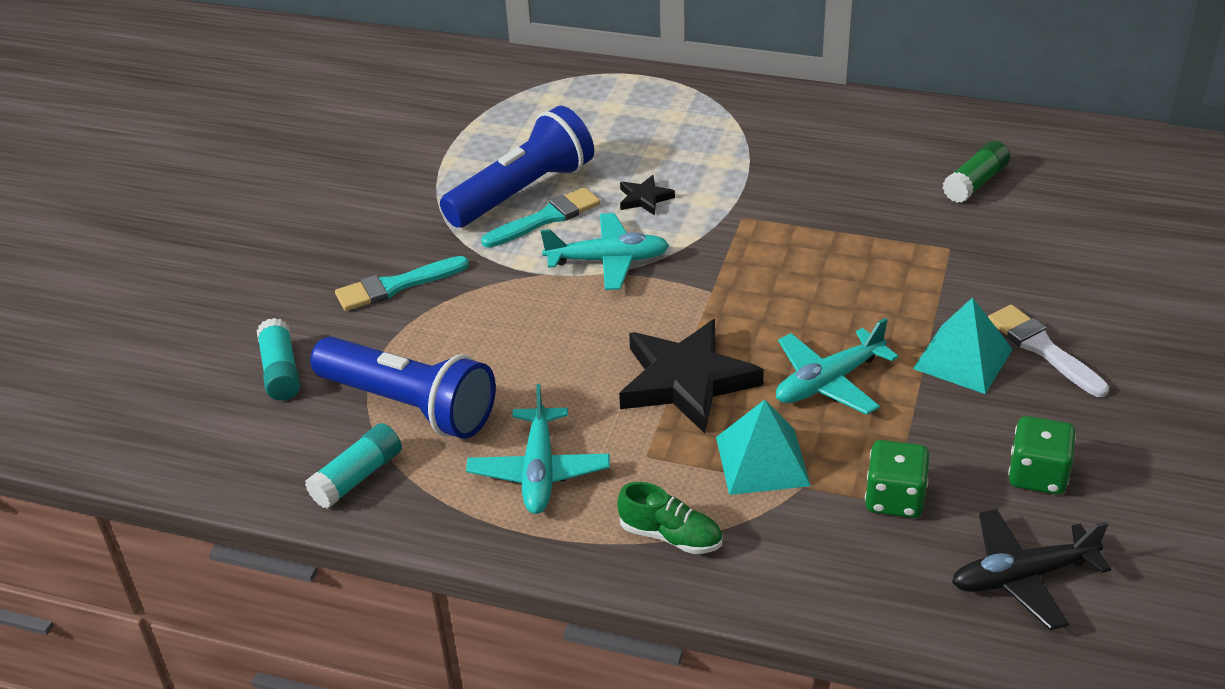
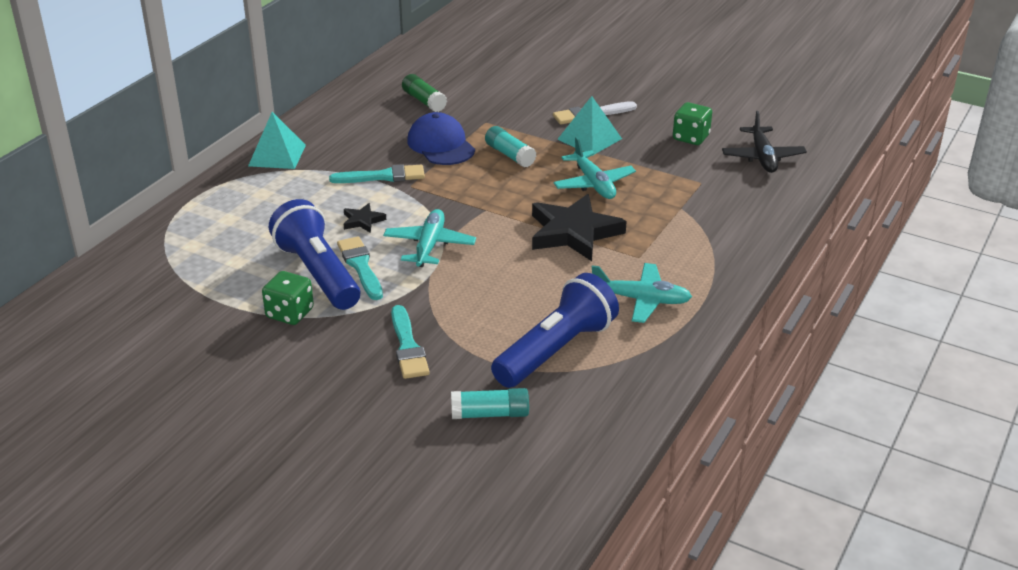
camera: 80 degrees left, 5 degrees down
turquoise glue stick [305,423,402,509] -> turquoise glue stick moved to [485,126,536,168]
green shoe [617,482,722,554] -> none
turquoise pyramid [716,400,811,495] -> turquoise pyramid moved to [248,112,306,169]
green dice [865,440,930,518] -> green dice moved to [262,271,314,325]
none -> turquoise brush [329,164,425,183]
none -> blue cap [407,112,475,165]

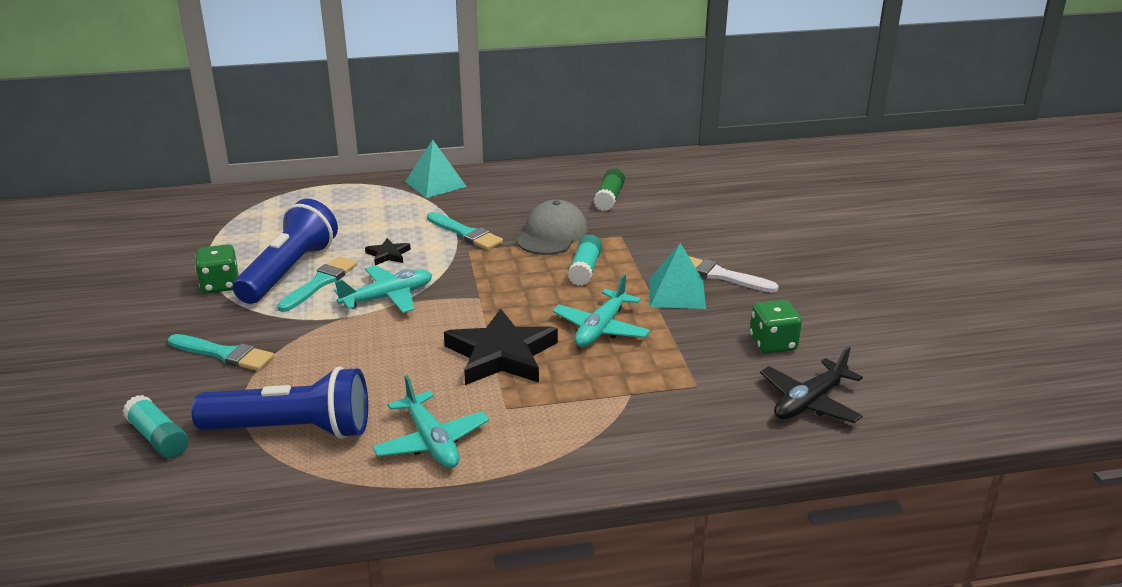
camera: 50 degrees right, 5 degrees down
turquoise brush [391,305,430,379] -> turquoise brush turned 105 degrees counterclockwise [168,334,274,371]
blue cap [407,112,475,165] -> grey cap [516,200,588,255]

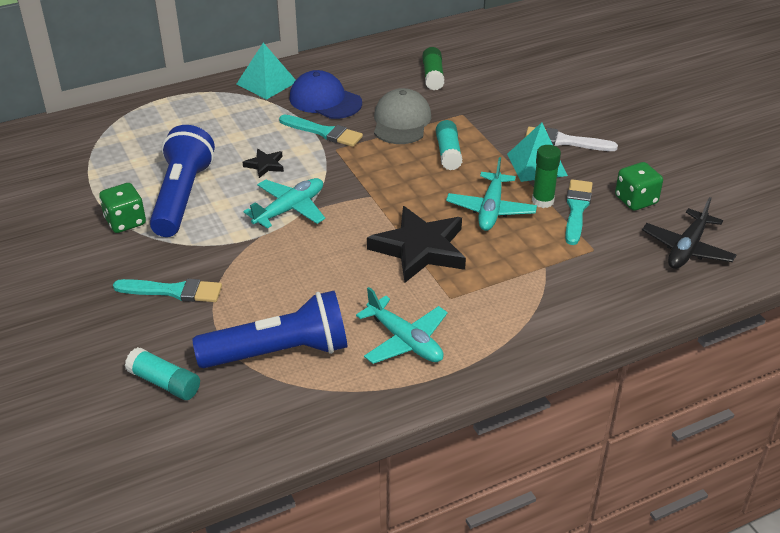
camera: 15 degrees left, 10 degrees up
turquoise brush [277,256,357,312] -> turquoise brush moved to [565,179,593,245]
none -> blue cap [289,70,362,119]
none -> green glue stick [532,145,561,208]

